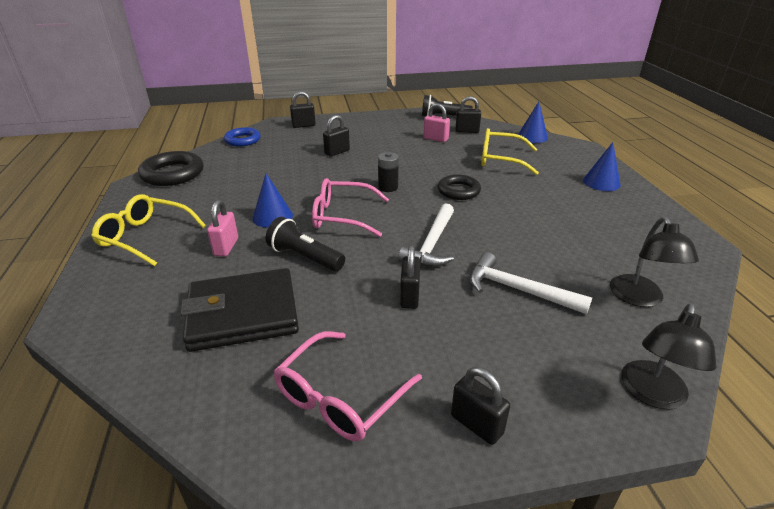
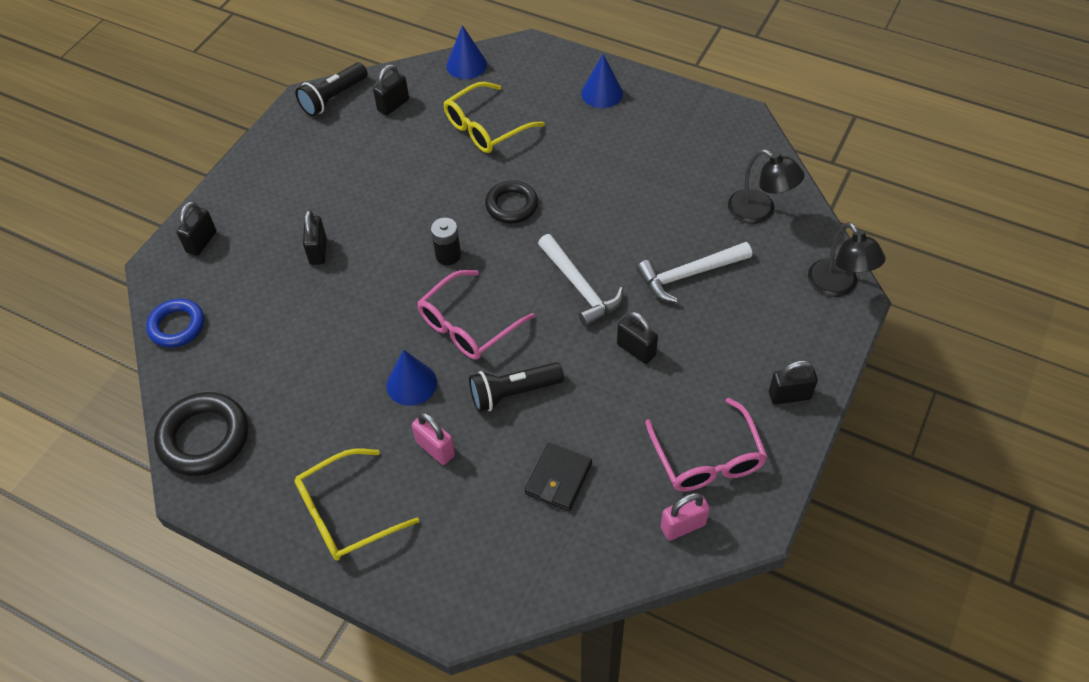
camera: 50 degrees left, 20 degrees up
black wallet [181,268,299,352] -> black wallet [525,443,592,511], size x0.55
pink padlock [423,103,450,142] -> pink padlock moved to [661,493,710,541]

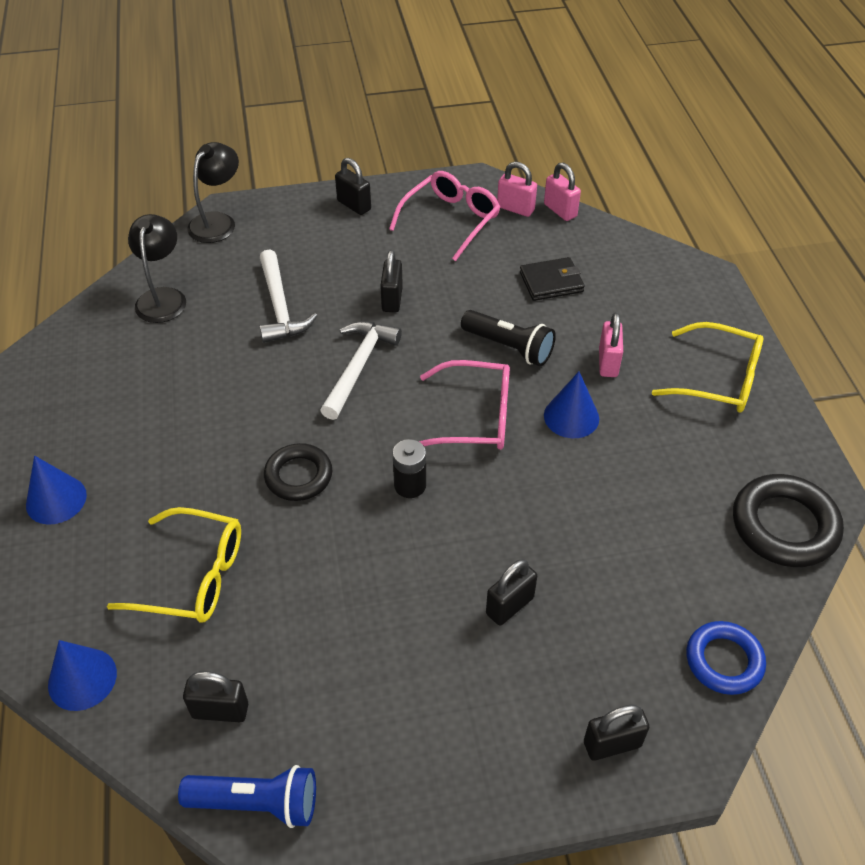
camera: 130 degrees left, 5 degrees down
black flashlight [295,63,368,116] -> blue flashlight [178,765,316,828]
white hammer [636,242,752,303] -> white hammer turned 45 degrees clockwise [259,249,317,343]
none -> pink padlock [544,163,581,221]

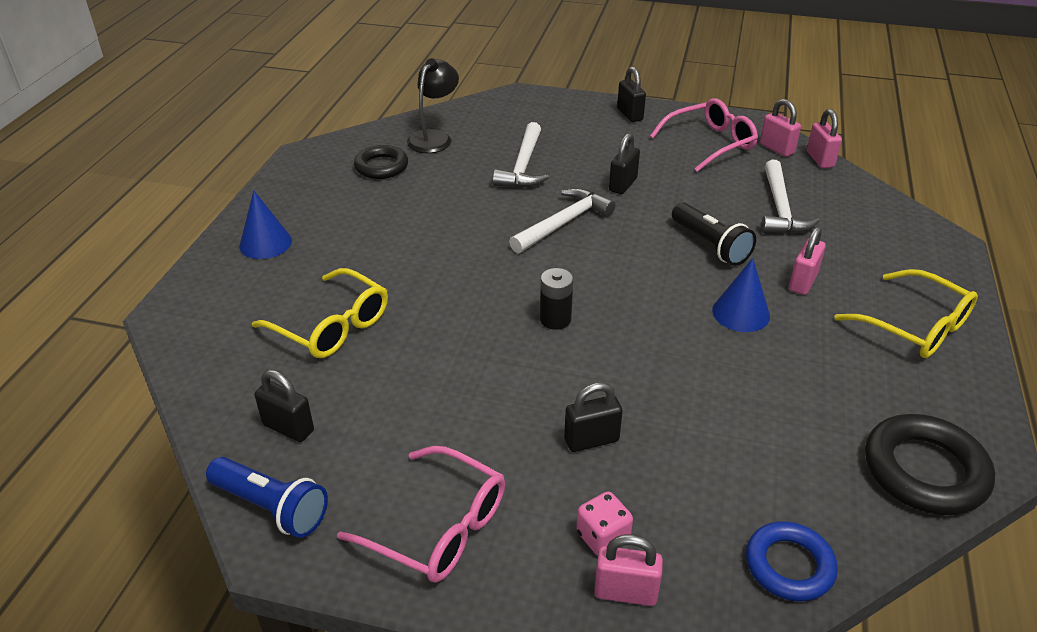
camera: 25 degrees right, 10 degrees down
blue cone [48,640,117,711] -> none
black lamp [187,142,239,243] -> none
black ring [264,443,332,501] -> black ring moved to [354,145,408,179]
pink glasses [419,360,510,450] -> pink glasses moved to [337,446,505,583]
black wallet [520,257,585,301] -> white hammer [761,160,820,234]
black padlock [584,705,650,761] -> pink padlock [594,534,663,606]
none -> pink dice [576,492,633,556]

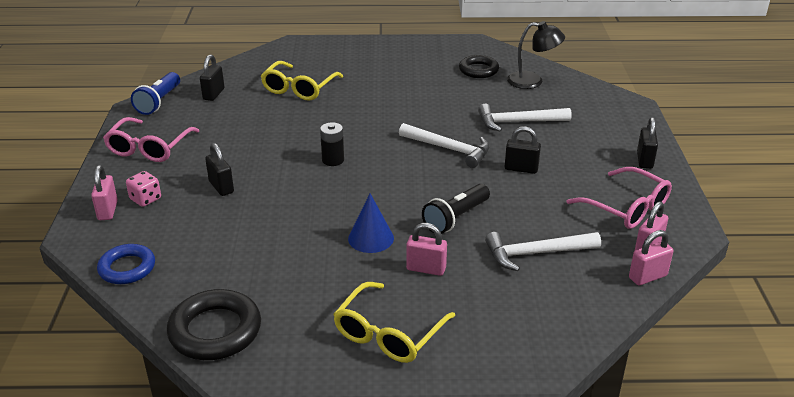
camera: 75 degrees right, 5 degrees down
blue cone [239,190,292,259] -> none
black padlock [617,66,646,122] -> black padlock turned 45 degrees counterclockwise [637,117,658,169]

